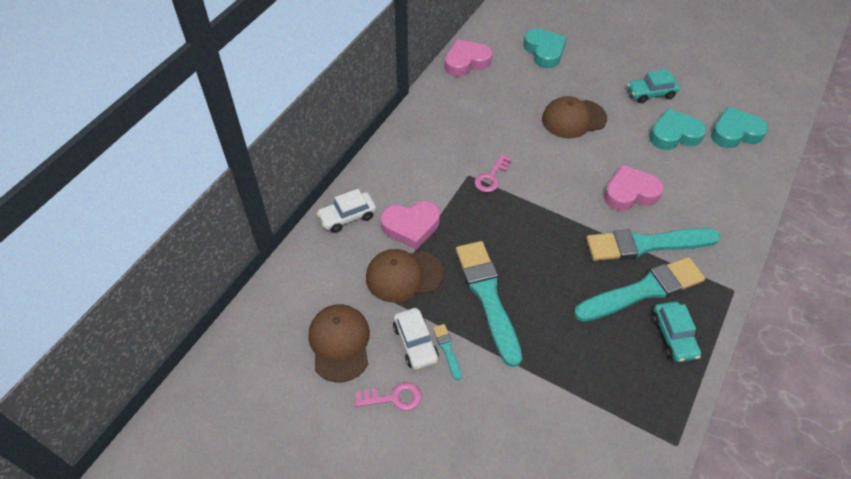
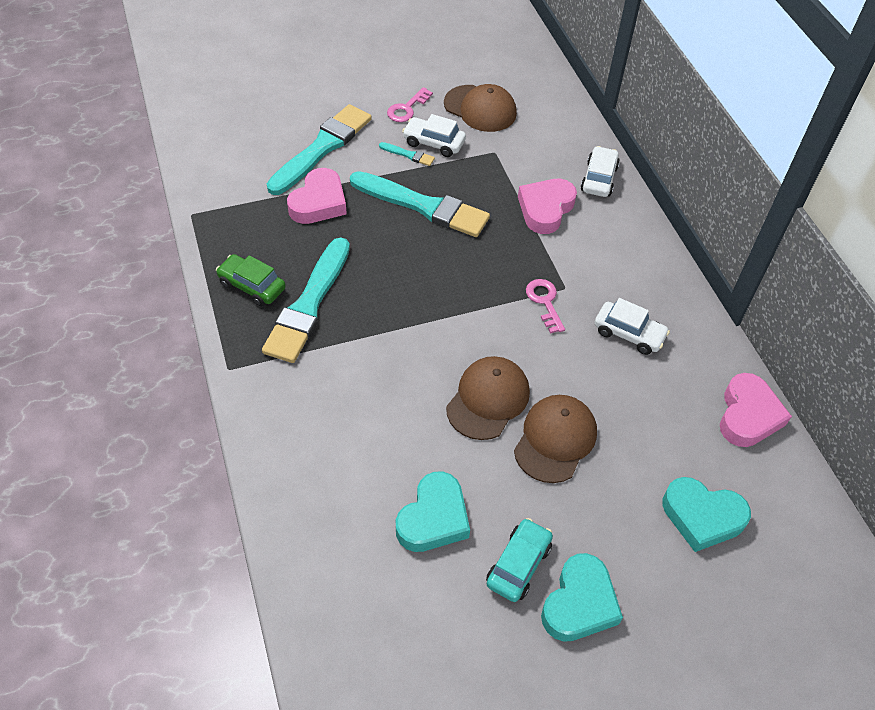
camera: 130 degrees right, 0 degrees up
brown cap [366,249,444,303] -> brown cap moved to [446,356,530,440]
turquoise brush [586,228,721,261] -> turquoise brush moved to [267,104,372,195]
pink heart [604,164,663,211] -> pink heart moved to [287,168,347,224]
turquoise car [652,302,701,362] -> green car [216,254,286,307]
turquoise heart [711,107,768,148] -> turquoise heart moved to [541,553,623,642]
none -> white car [595,298,670,355]

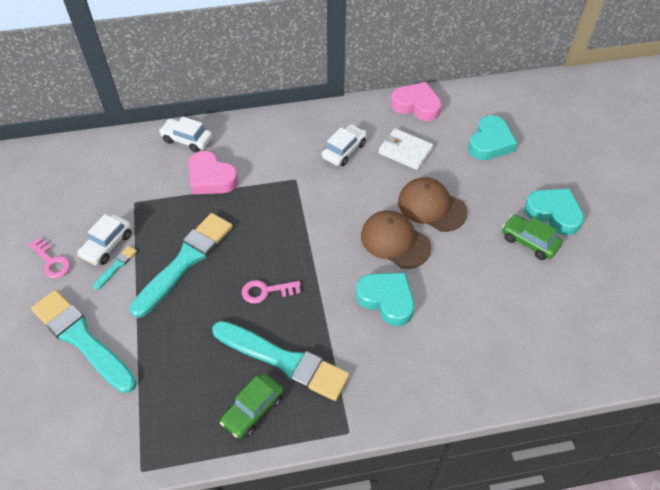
camera: 80 degrees left, 0 degrees up
pink heart [287,168,347,224] -> none
turquoise heart [396,472,470,552] -> turquoise heart moved to [356,273,414,326]
brown cap [444,84,517,132] -> none
turquoise car [486,518,553,602] -> green car [502,215,562,260]
pink key [526,279,565,334] -> pink key moved to [242,280,301,304]
none -> white wallet [378,128,433,170]

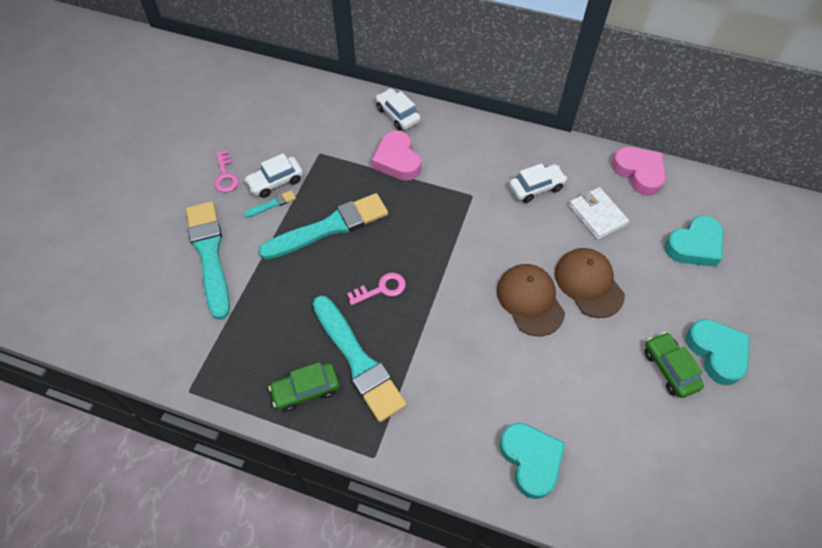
camera: 30 degrees right, 5 degrees up
pink key [242,280,301,304] -> pink key turned 135 degrees clockwise [347,272,406,305]
turquoise heart [356,273,414,326] -> turquoise heart moved to [499,423,565,499]

